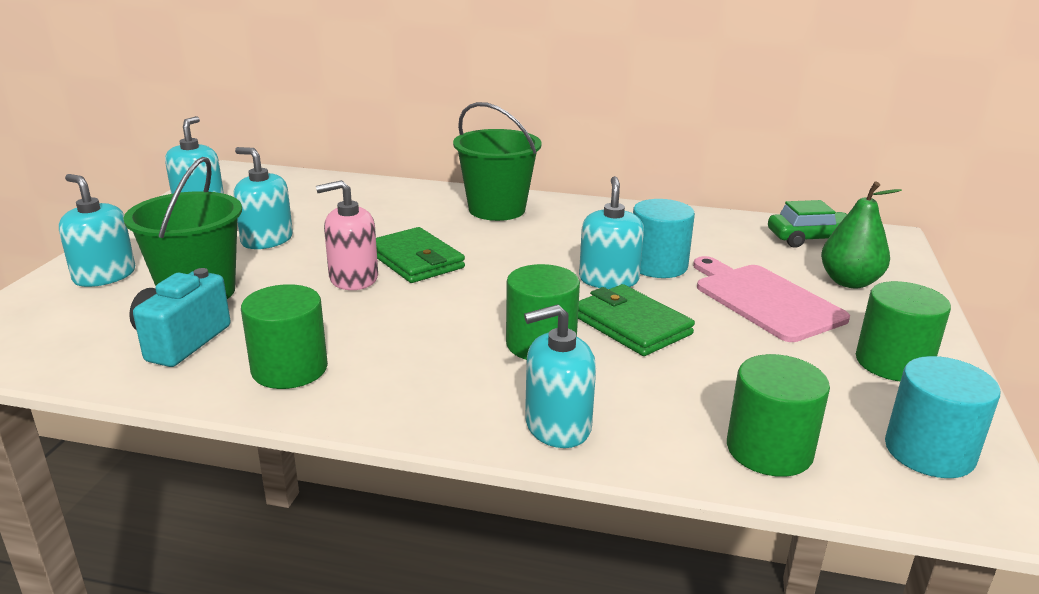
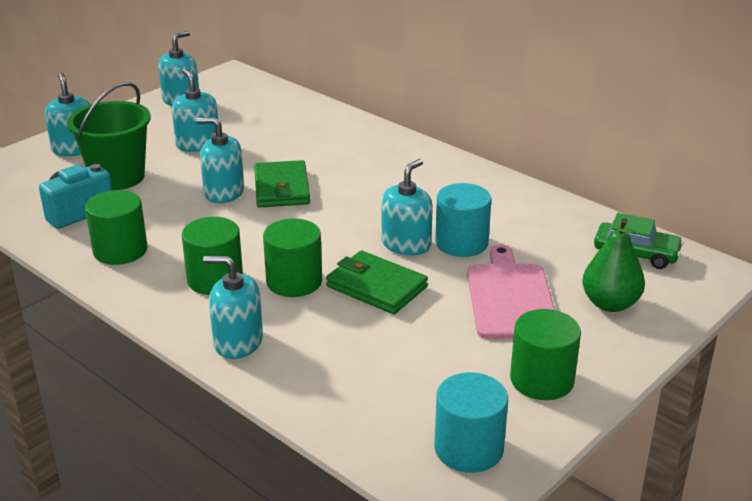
camera: 30 degrees right, 5 degrees up
pink soap dispenser [316,180,378,290] -> turquoise soap dispenser [196,117,244,203]
green bucket [453,102,542,221] -> none
green wallet [578,284,695,356] -> green wallet turned 45 degrees counterclockwise [326,251,428,314]
green cylinder [727,354,830,477] -> green cylinder moved to [182,217,243,295]

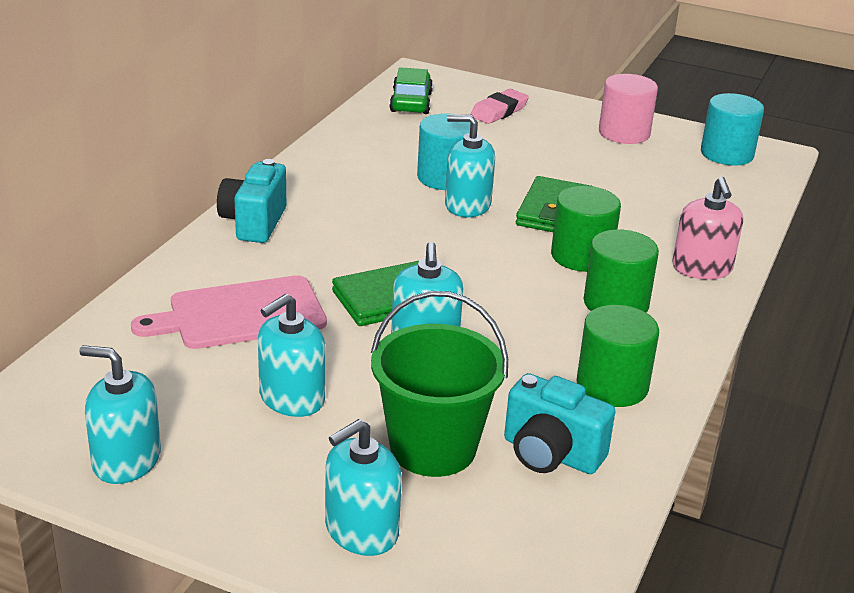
camera: 110 degrees left, 0 degrees up
turquoise soap dispenser [203,256,263,359] -> pink soap dispenser [672,177,743,280]
pink cutting board [467,245,555,339] -> pink cutting board moved to [131,275,327,349]
green cylinder [510,309,581,400] -> pink cylinder [599,74,658,144]
green pear [582,218,645,312] -> pink eraser [470,89,529,124]
none -> turquoise camera [217,159,286,243]

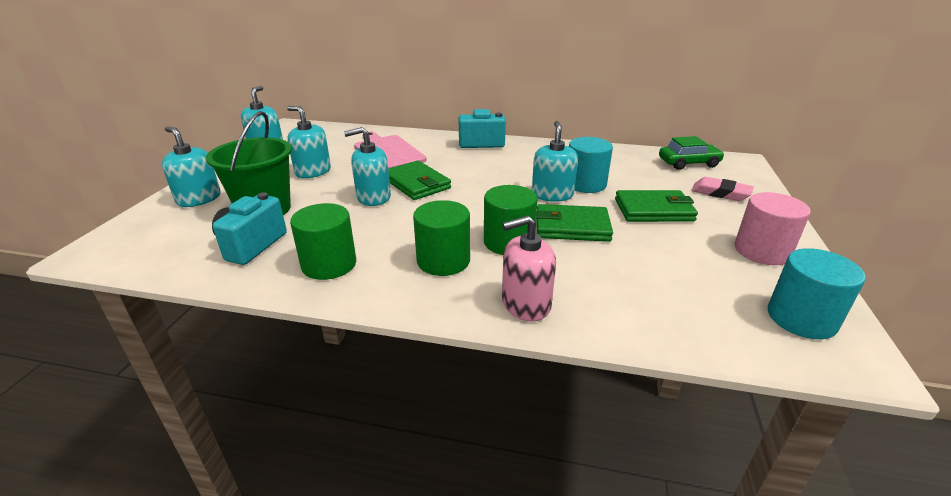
camera: 80 degrees right, 0 degrees up
none -> green wallet [615,190,698,222]

